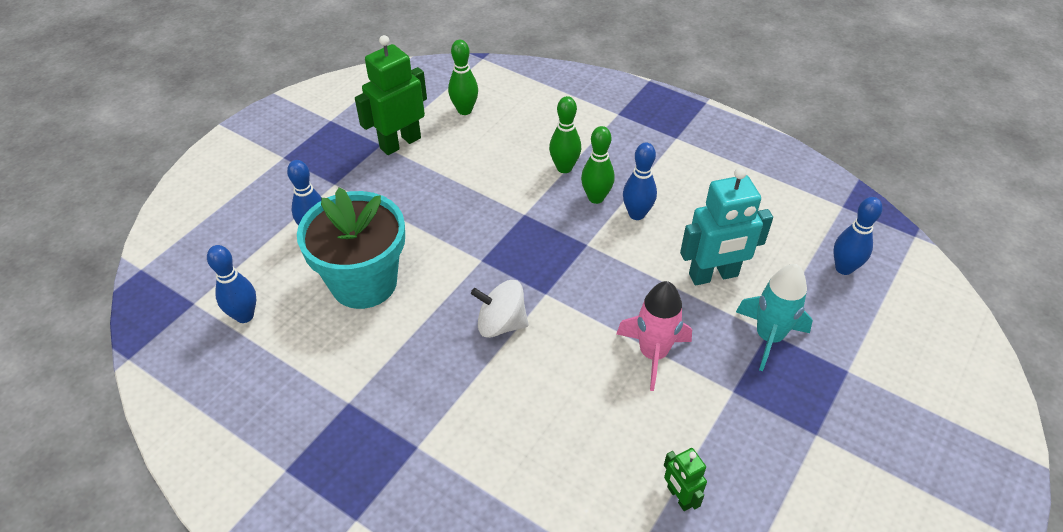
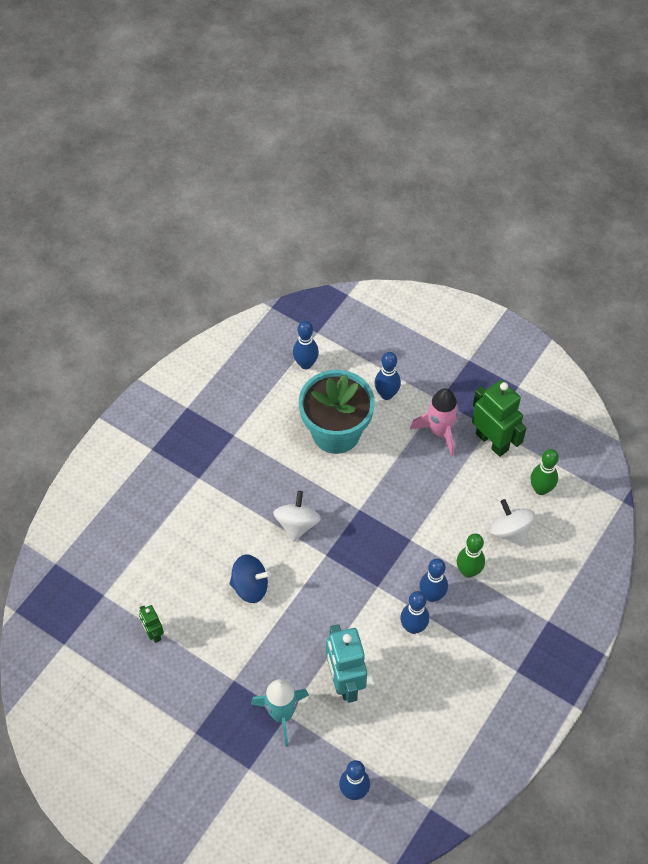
camera: 90 degrees right, 10 degrees up
green bowling pin [581,126,615,204] -> blue bowling pin [419,558,448,602]
pink rocket [616,281,692,391] -> pink rocket moved to [410,388,459,456]
green robot [664,448,707,511] -> green robot turned 90 degrees counterclockwise [139,605,164,643]
none -> blue spinning top [229,554,271,603]
none -> white spinning top [490,499,535,546]

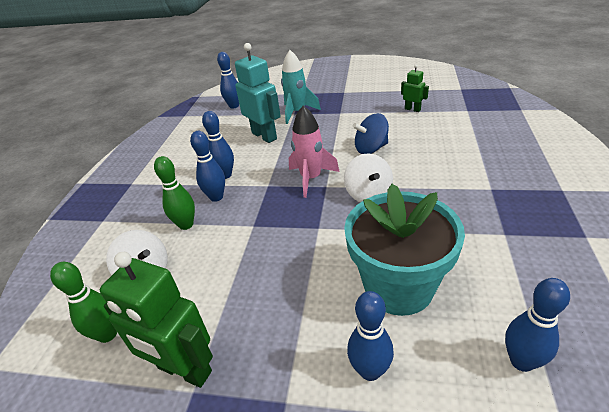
camera: 160 degrees right, 20 degrees down
pink rocket [410,388,459,456] -> pink rocket moved to [289,106,340,198]

